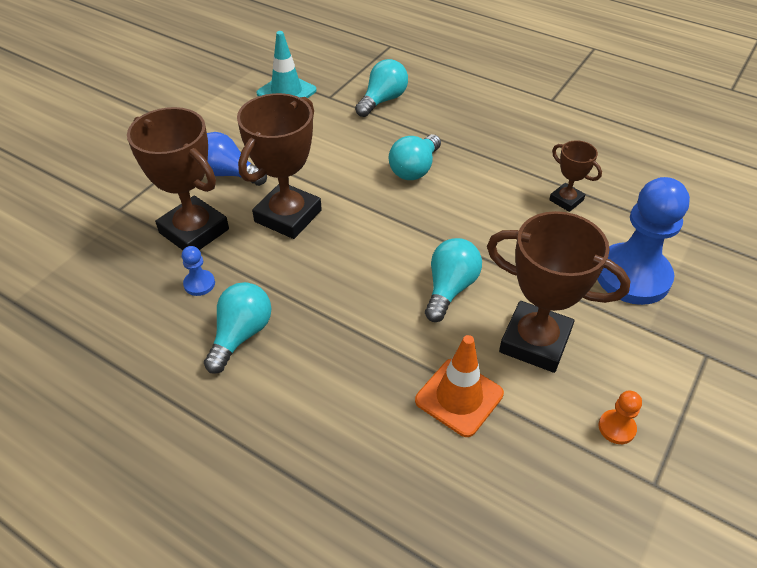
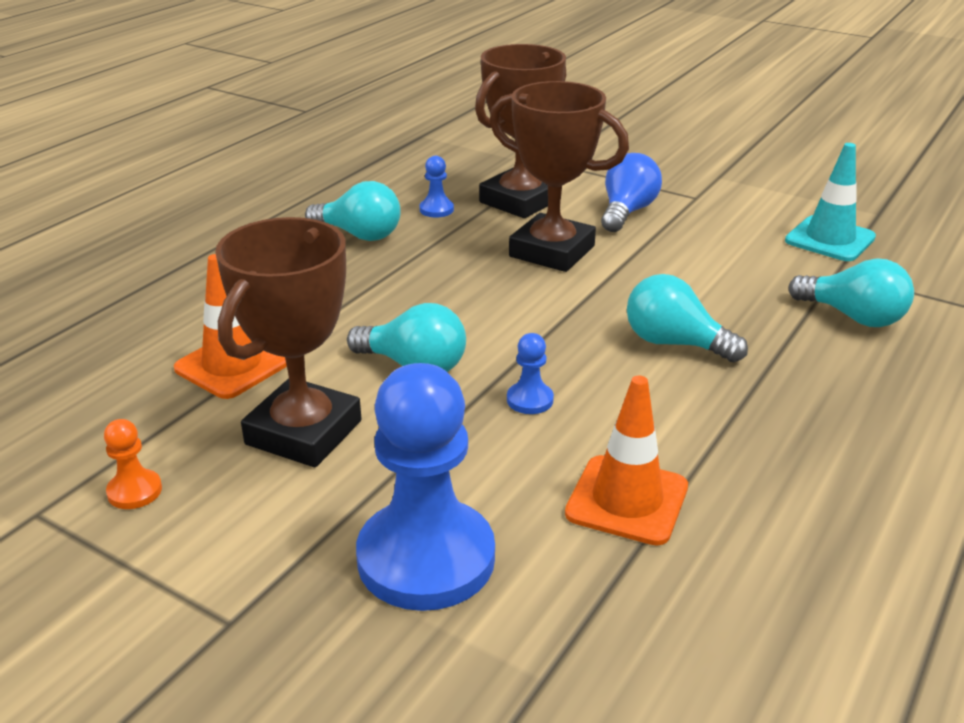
camera: 90 degrees right, 15 degrees down
brown trophy [549,140,602,212] -> orange traffic cone [565,376,688,545]
none -> blue pawn [507,333,554,414]

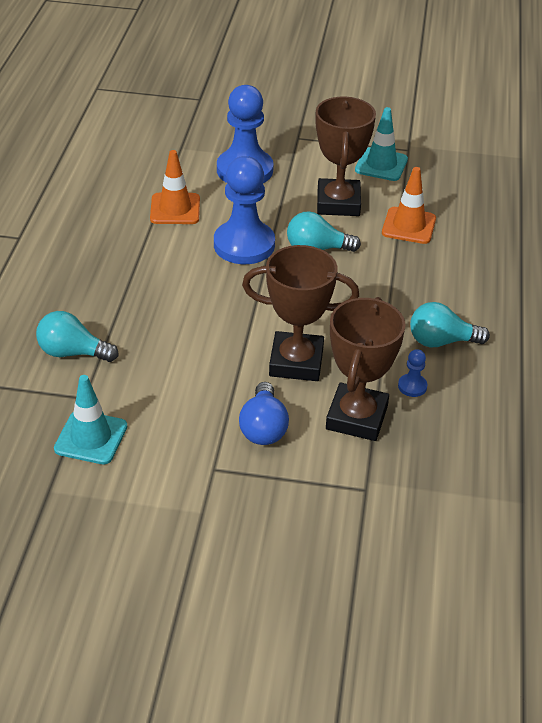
camera: 155 degrees right, 10 degrees up
orange pawn [104,419,162,509] -> turquoise traffic cone [355,107,408,181]
blue pawn [507,333,554,414] -> blue pawn [214,156,275,264], size x2.42
turquoise light bulb [627,274,748,362] -> none

